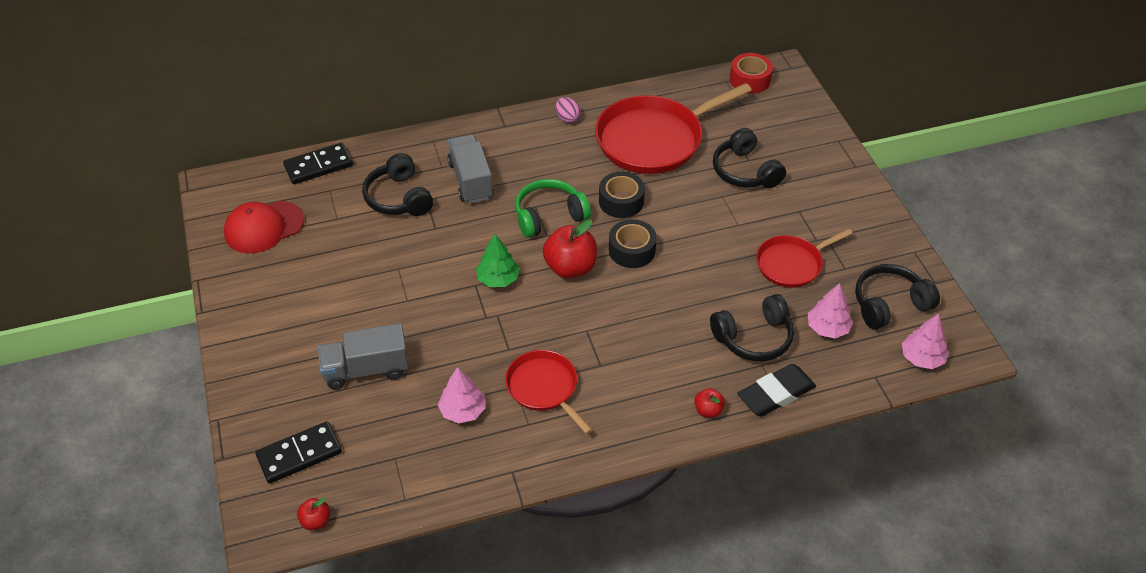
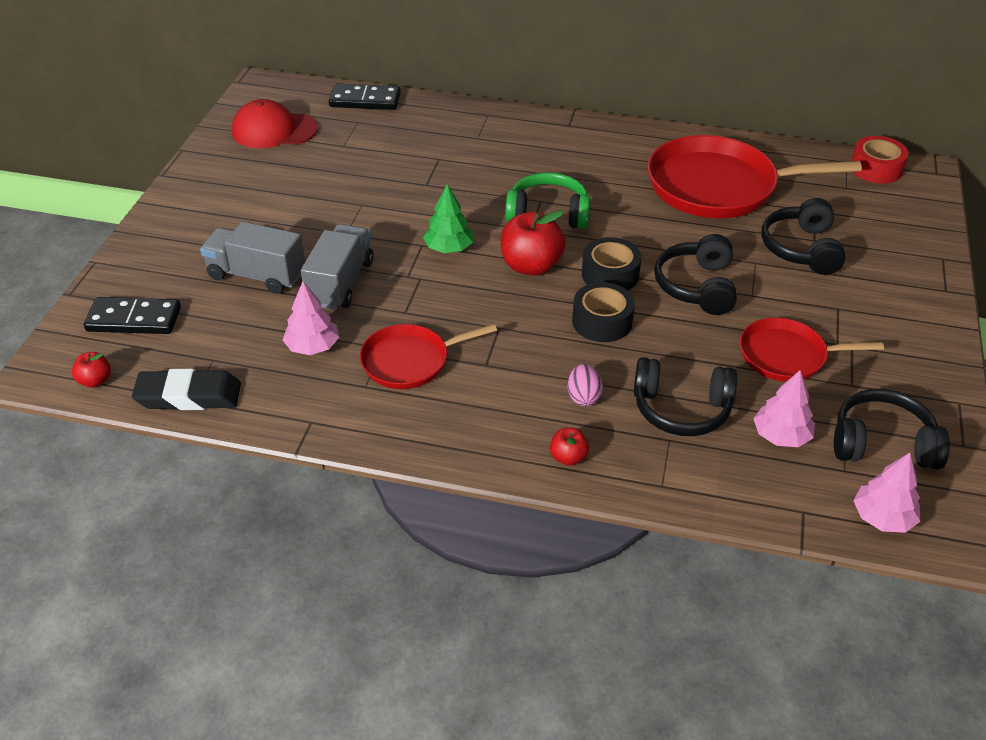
camera: 30 degrees right, 5 degrees down
black headphones [362,153,433,216] -> black headphones moved to [654,234,737,315]
grey truck [447,134,494,204] -> grey truck moved to [301,224,374,310]
red pan [505,350,593,434] -> red pan turned 105 degrees counterclockwise [360,324,497,389]
pink egg [556,97,581,123] -> pink egg moved to [568,364,603,406]
black tape [599,172,645,218] -> black tape moved to [572,282,635,342]
black eraser [737,364,816,417] -> black eraser moved to [132,369,241,410]

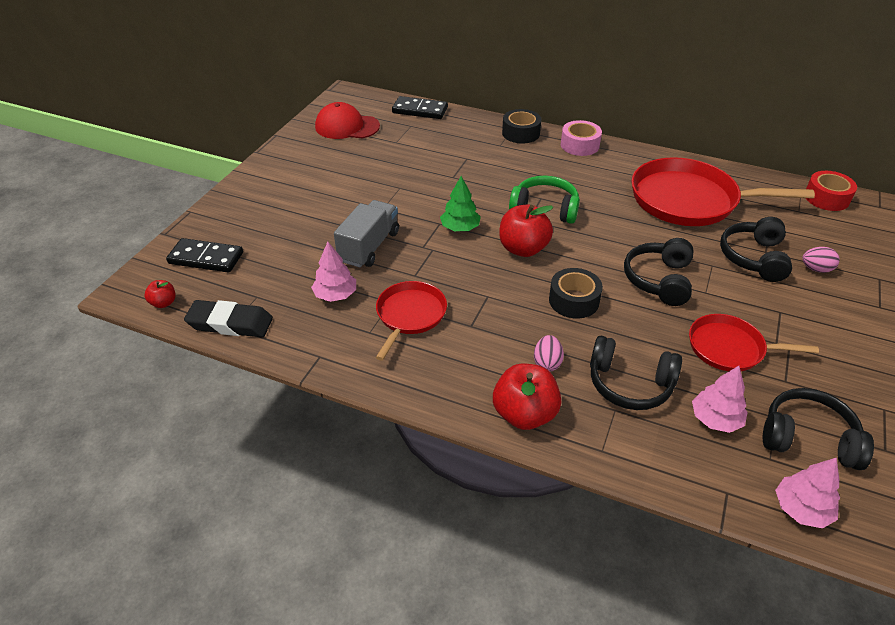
camera: 10 degrees right, 0 degrees up
grey truck [200,222,305,294] -> none
red pan [360,324,497,389] -> red pan turned 120 degrees clockwise [376,281,447,361]
red apple [550,428,589,466] -> red apple [493,363,561,430], size x1.98
black tape [582,237,642,290] -> black tape moved to [502,109,541,143]
none -> pink tape [561,120,602,156]
none -> pink egg [802,247,840,273]

